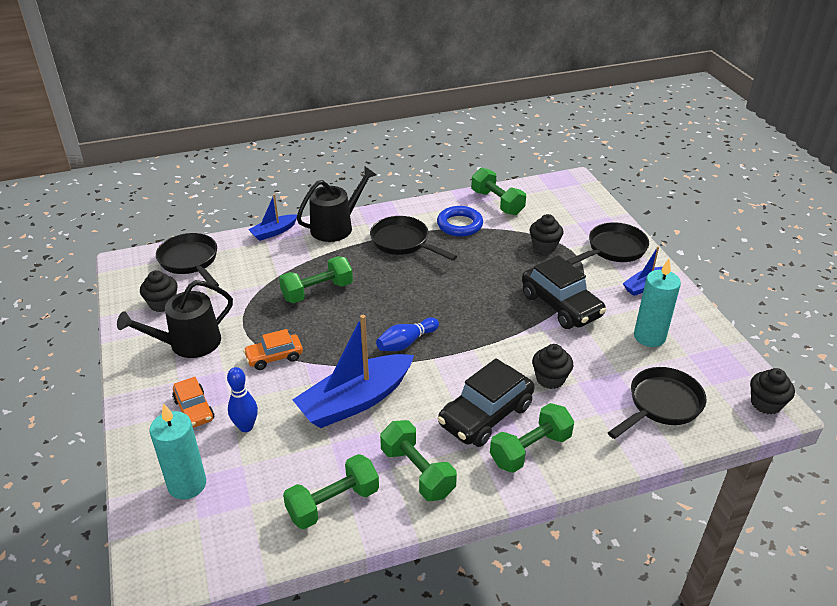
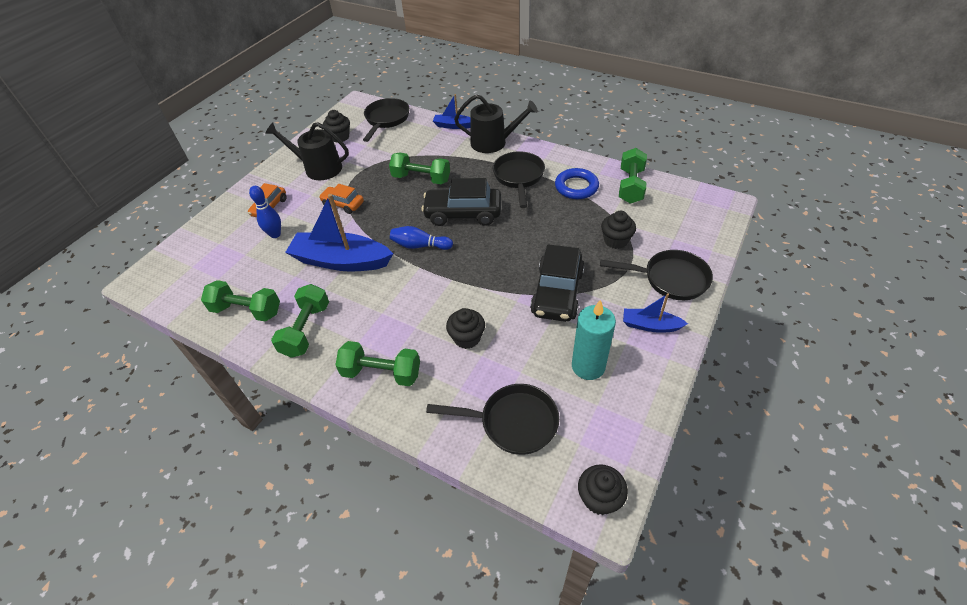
camera: 50 degrees right, 10 degrees up
turquoise candle [149,403,206,500] -> none
black car [438,358,534,447] -> black car moved to [421,178,501,226]

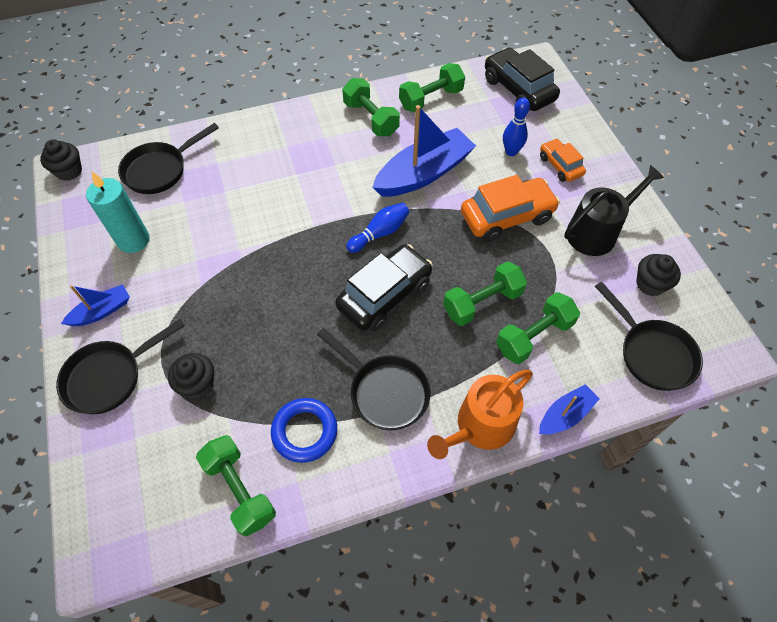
camera: 130 degrees right, 10 degrees up
orange car [319,184,364,214] -> orange car [461,175,560,242], size x1.72
green dumbbell [336,341,420,386] -> green dumbbell moved to [496,292,580,364]
black cupcake [446,308,485,349] -> none
black watering can [454,94,538,153] -> orange watering can [427,370,533,459]
black car [530,244,585,322] -> black car moved to [485,48,560,111]

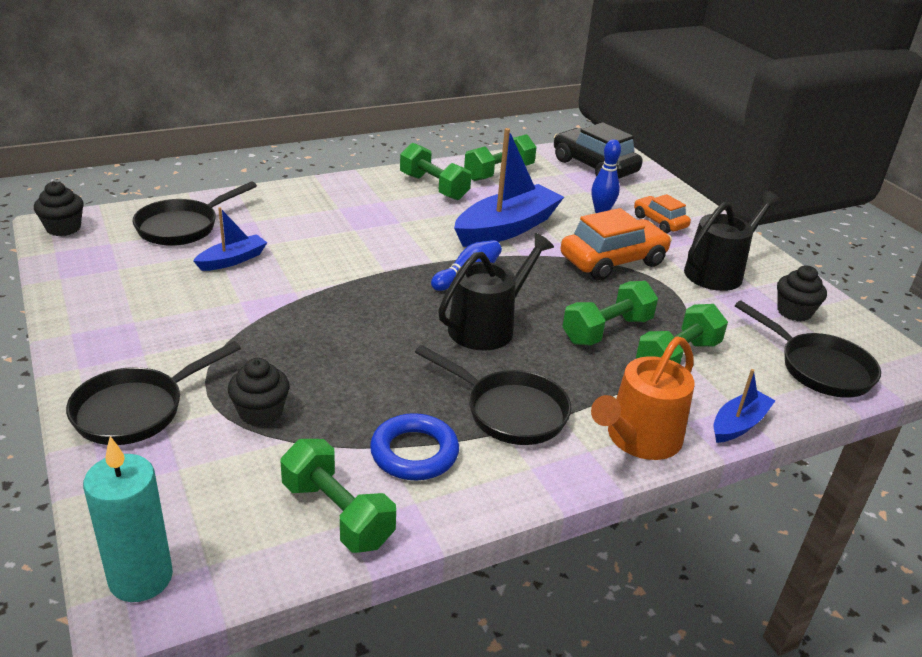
camera: 10 degrees left, 25 degrees down
blue boat [61,284,130,326] -> blue boat moved to [193,207,267,271]
turquoise candle [86,172,149,253] -> turquoise candle moved to [83,436,173,602]
black car [335,244,433,331] -> black watering can [438,233,554,350]

